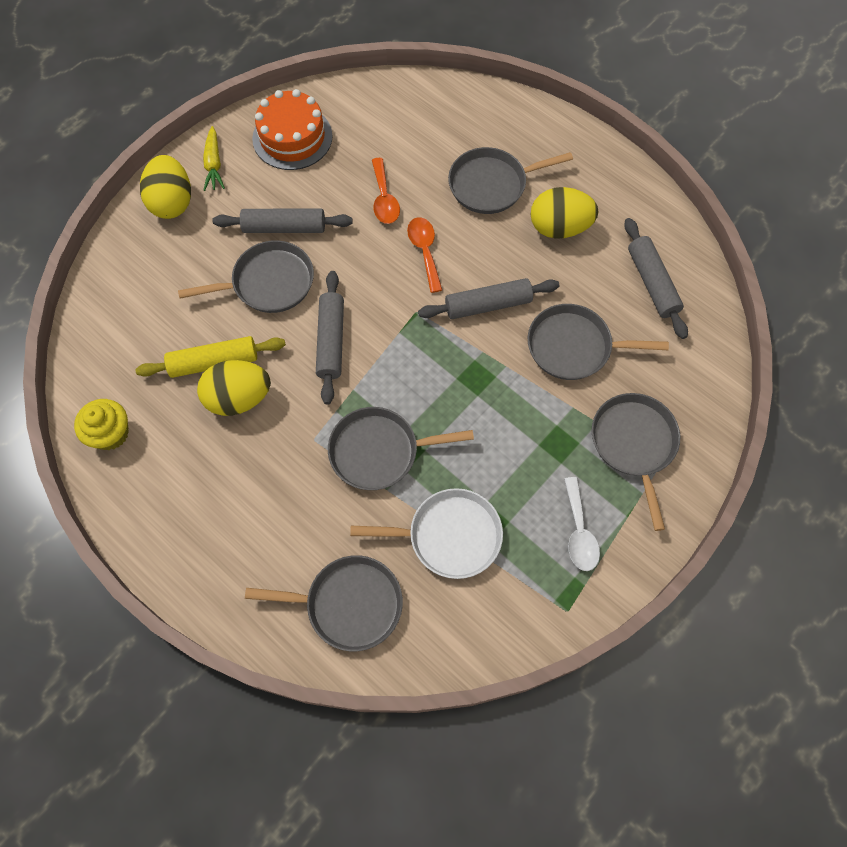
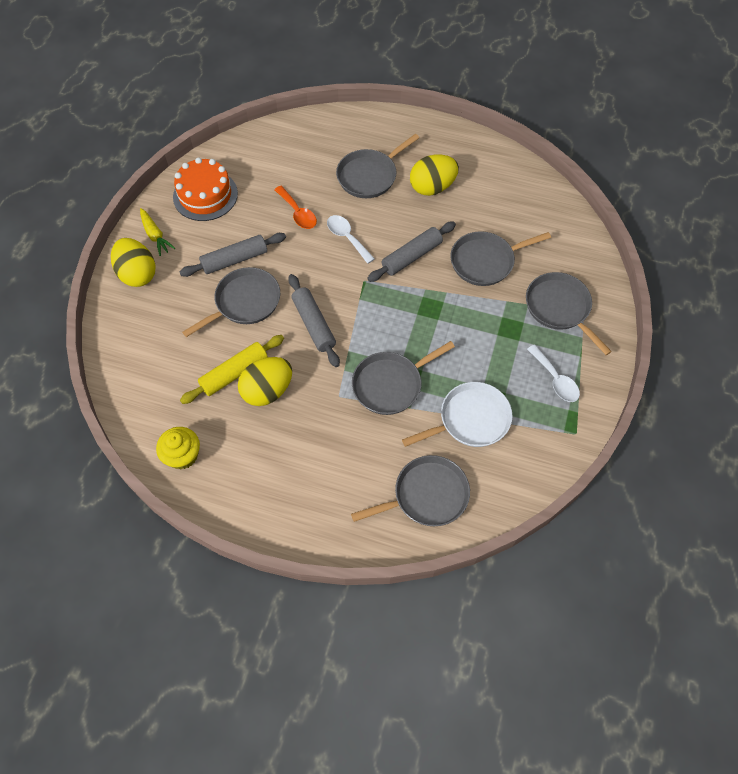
camera: 25 degrees left, 5 degrees down
orange spoon [407,217,442,293] -> white spoon [327,215,375,264]
grey rolling pin [624,218,688,339] -> none

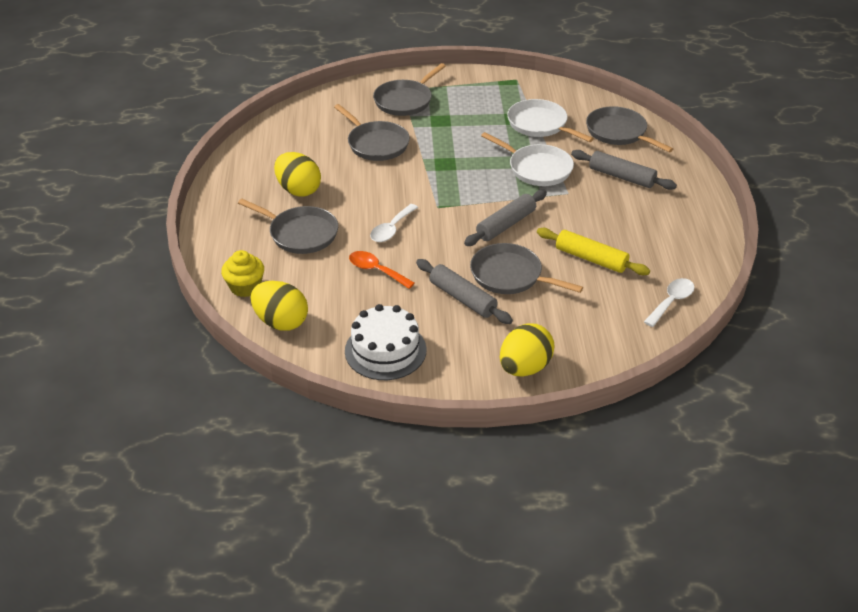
camera: 110 degrees left, 20 degrees down
yellow carrot [140,208,175,256] -> none
yellow cupcake [156,427,200,469] -> yellow cupcake moved to [221,250,264,297]
orange cake [173,157,238,221] -> white cake [345,304,426,380]
yellow egg [238,357,292,406] -> yellow egg moved to [250,281,308,331]
orange spoon [274,186,317,229] -> orange spoon turned 90 degrees counterclockwise [349,251,415,289]
grey pan [352,341,455,415] -> white pan [481,132,574,186]
grey rolling pin [367,221,456,282] -> grey rolling pin moved to [571,150,677,190]
white spoon [527,345,580,402] -> white spoon moved to [644,278,695,327]

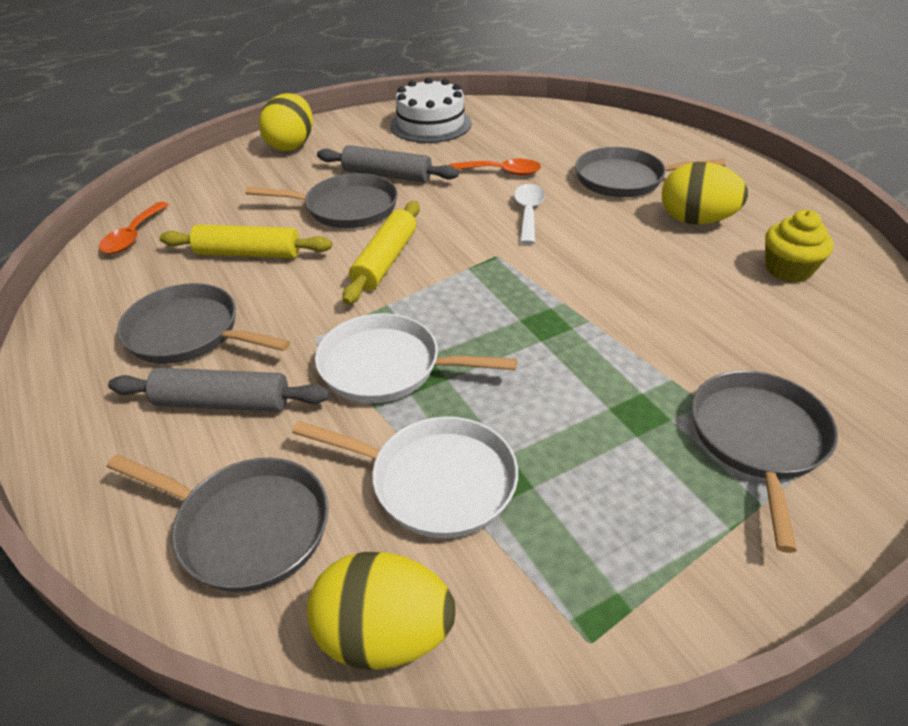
camera: 155 degrees right, 0 degrees up
yellow cupcake [221,250,264,297] -> yellow cupcake moved to [765,210,834,283]
yellow egg [250,281,308,331] -> yellow egg moved to [307,552,456,670]
grey pan [334,104,410,161] -> grey pan moved to [117,283,290,364]
grey rolling pin [464,190,547,246] -> yellow rolling pin [342,201,420,305]
white spoon [644,278,695,327] -> orange spoon [99,202,169,254]

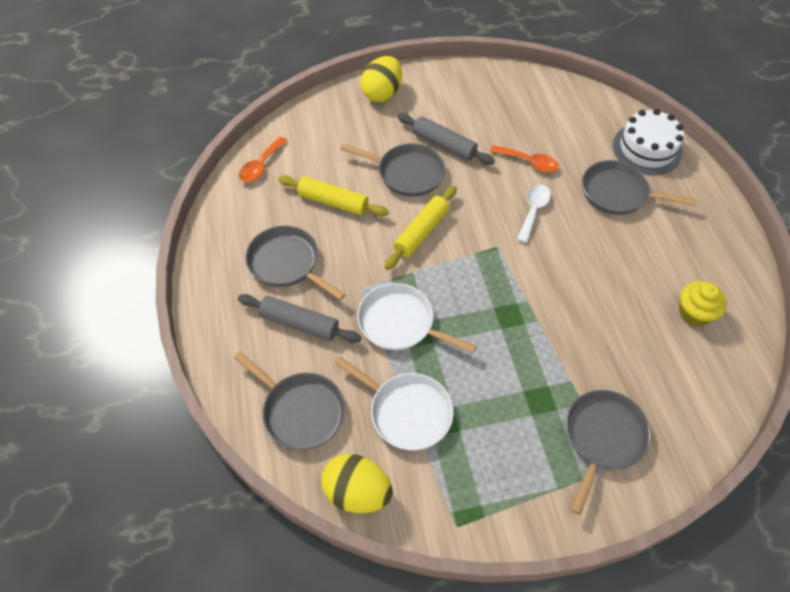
camera: 15 degrees right, 15 degrees up
white cake [390,77,472,143] -> white cake moved to [613,109,684,175]
yellow egg [662,162,748,225] -> none

